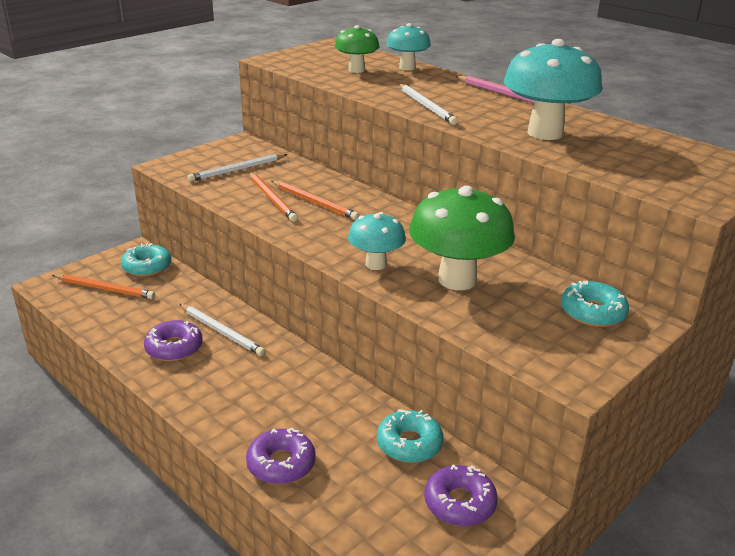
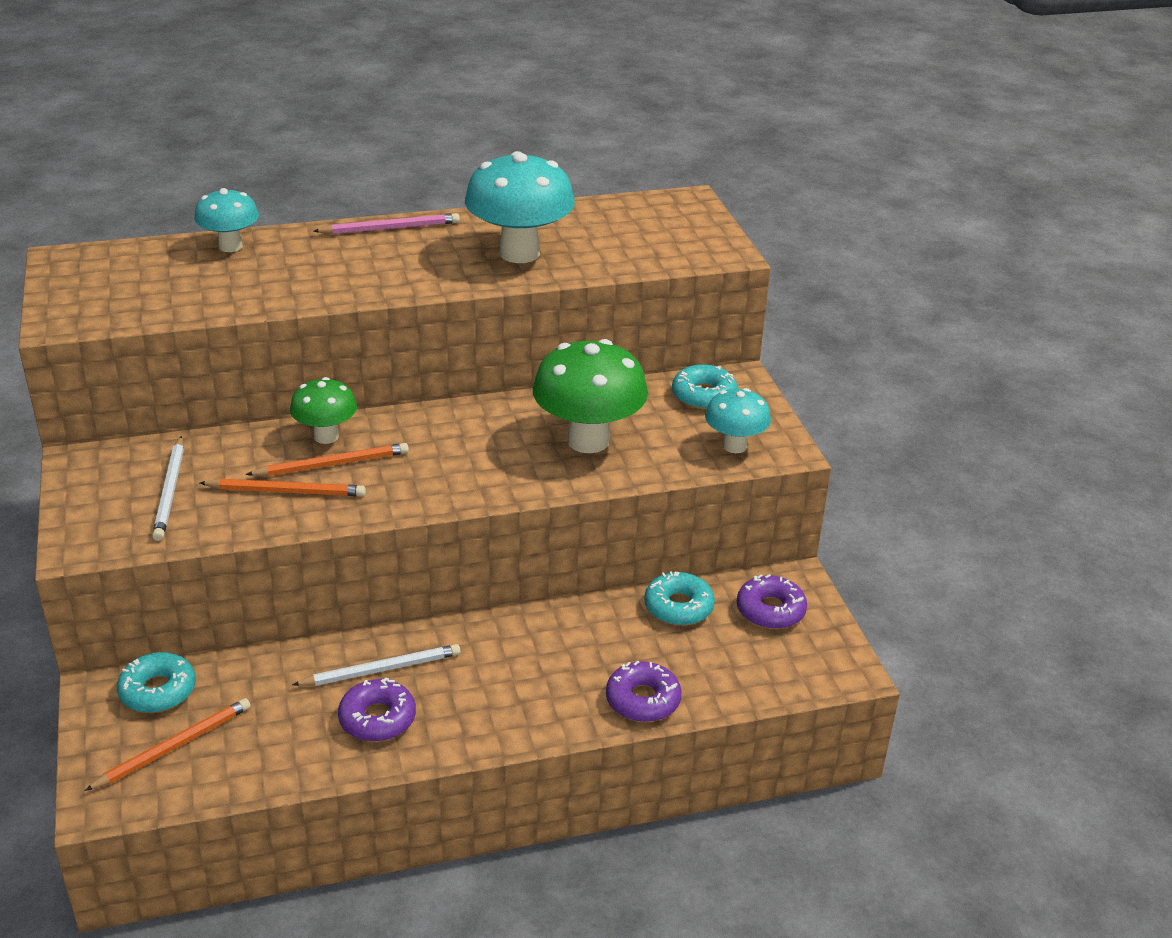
camera: 60 degrees left, 5 degrees up
green mushroom [334,25,380,73] -> green mushroom moved to [290,377,357,444]
turquoise mushroom [348,212,406,270] -> turquoise mushroom moved to [705,388,771,453]
white pencil [399,84,458,125] -> none

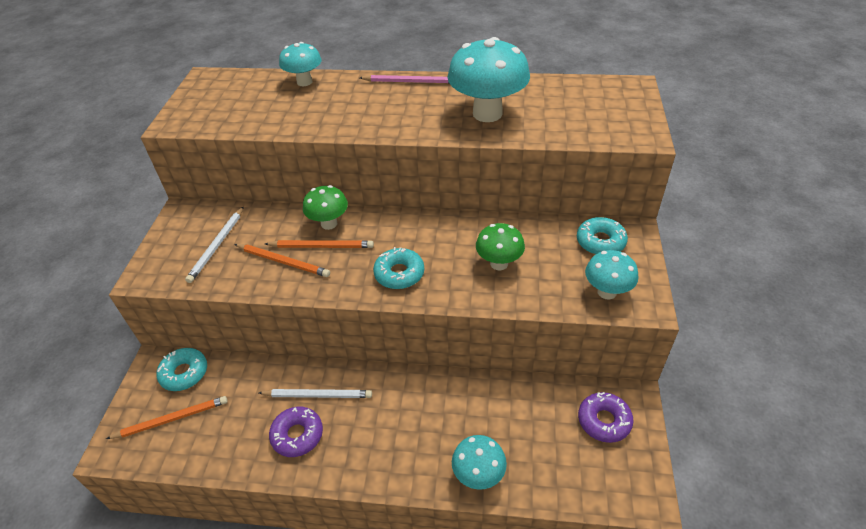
camera: 25 degrees right, 10 degrees up
green mushroom [532,339,648,453] -> green mushroom [476,223,525,270], size x0.58
purple donut [606,661,682,722] -> turquoise mushroom [452,435,507,490]
turquoise donut [644,571,715,626] -> turquoise donut moved to [373,247,424,289]

